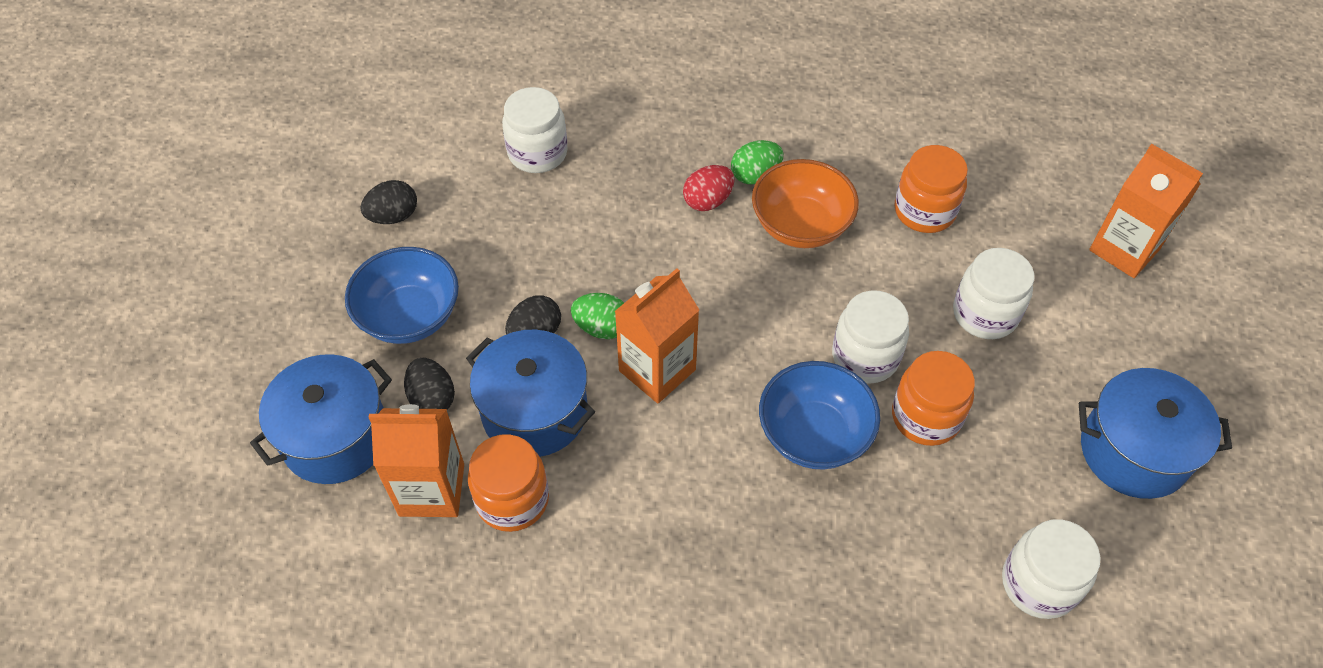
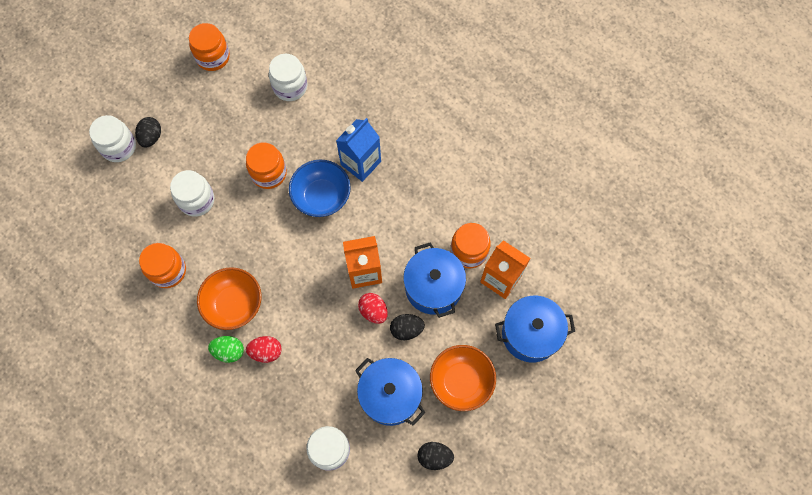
camera: 145 degrees left, 15 degrees up
blue bowl [345,247,459,344] -> orange bowl [430,345,496,411]
black egg [404,358,455,410] -> black egg moved to [135,117,161,147]
green egg [571,293,624,339] -> red egg [358,293,388,324]
white jar [832,290,909,384] -> white jar moved to [89,115,136,162]
blue pot [1079,368,1232,499] -> blue pot moved to [355,358,425,426]
orange carton [1089,144,1203,278] -> none
none -> orange jar [189,23,230,71]
none -> blue carton [336,118,381,182]

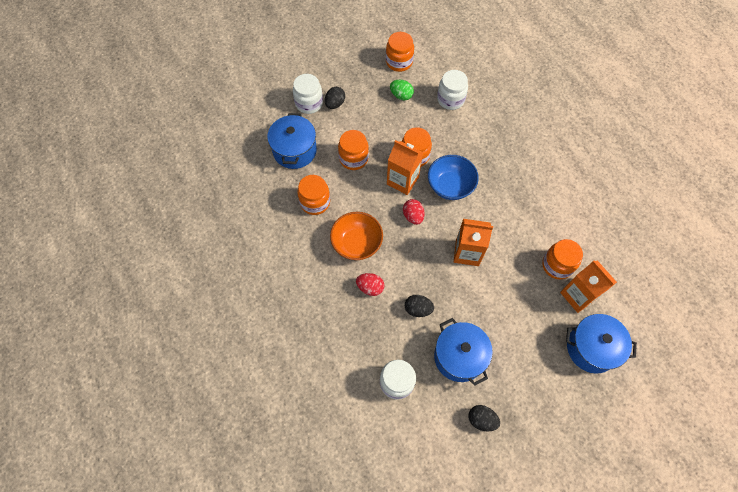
camera: 20 degrees right, 5 degrees down
white jar [170,170,214,217] -> orange jar [338,130,369,170]
green egg [208,336,244,363] -> green egg moved to [390,80,414,100]
blue carton [336,118,381,182] -> none
red egg [358,293,388,324] -> red egg moved to [403,199,424,225]
black egg [390,314,425,340] -> black egg moved to [405,295,434,317]
blue pot [403,242,466,318] -> blue pot moved to [267,113,317,169]
orange bowl [430,345,496,411] -> none
none -> orange carton [387,140,423,195]

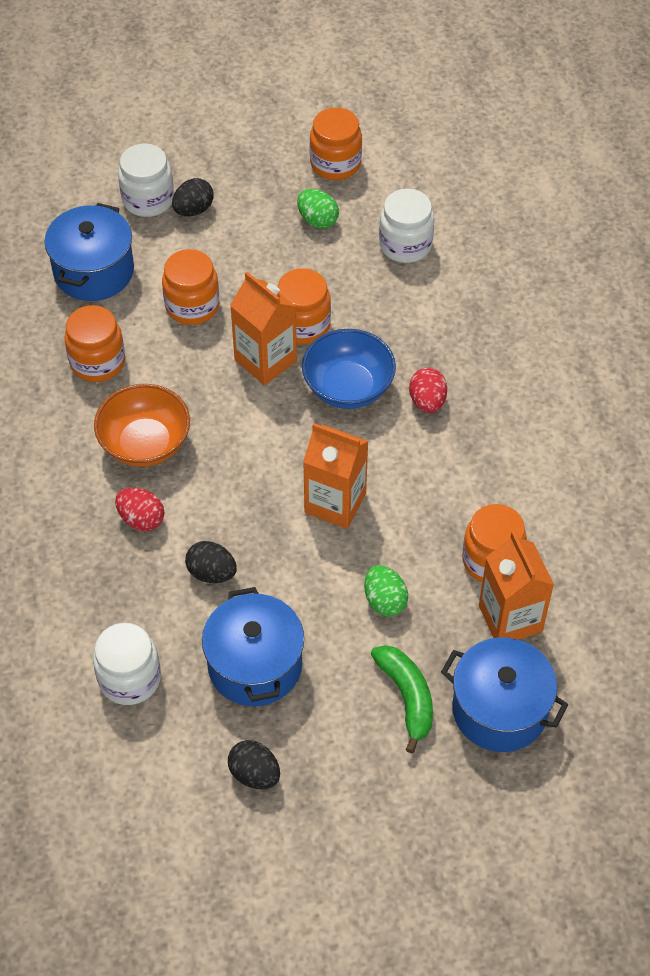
camera: 15 degrees right, 10 degrees down
red egg [403,199,424,225] -> red egg moved to [409,368,447,413]
none -> green egg [364,565,408,617]
none -> green banana [371,645,433,754]

